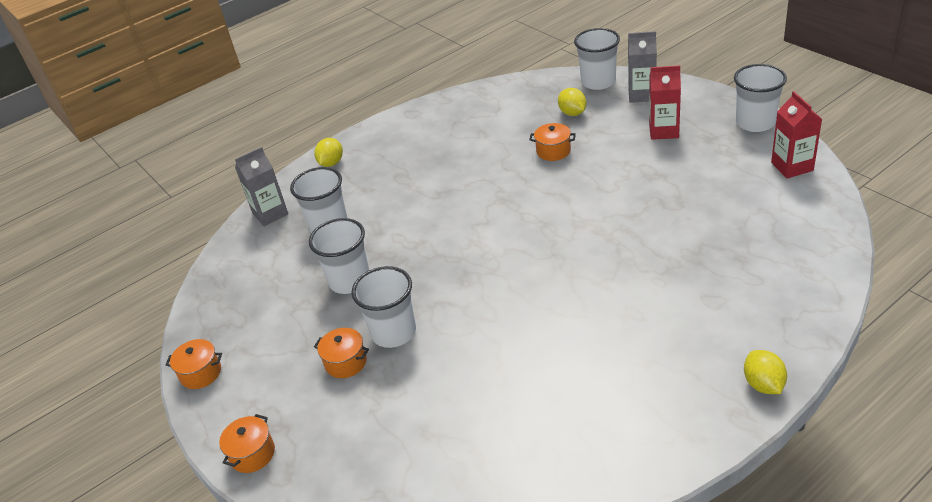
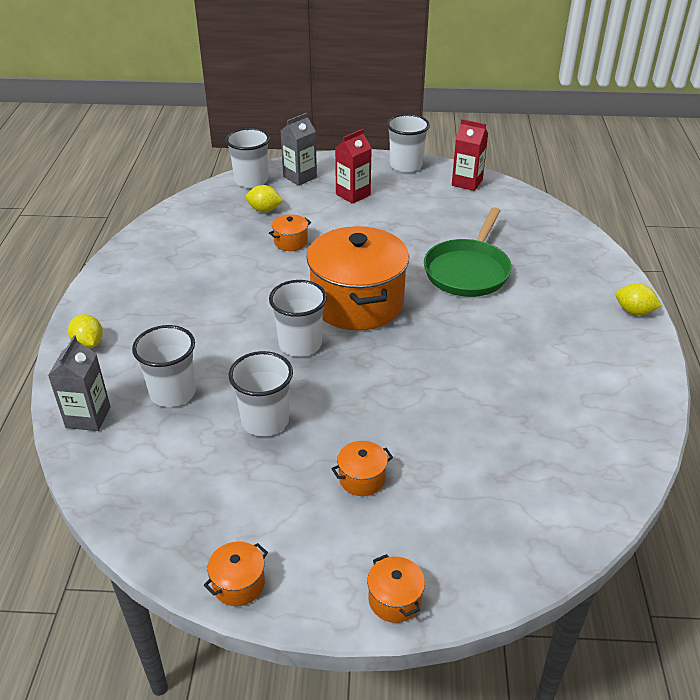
camera: 55 degrees left, 0 degrees up
white cup [352,266,416,348] -> white cup moved to [269,280,327,357]
none -> orange pot [307,226,409,331]
none -> green pan [424,207,512,297]

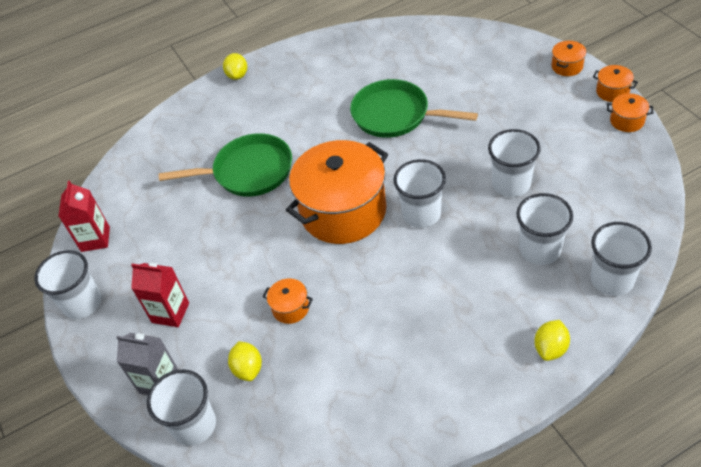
camera: 115 degrees left, 10 degrees up
grey carton [48,335,111,431] -> white cup [590,222,652,296]
orange pot [331,441,393,496] -> orange pot moved to [593,65,638,102]
none -> green pan [350,79,478,138]

